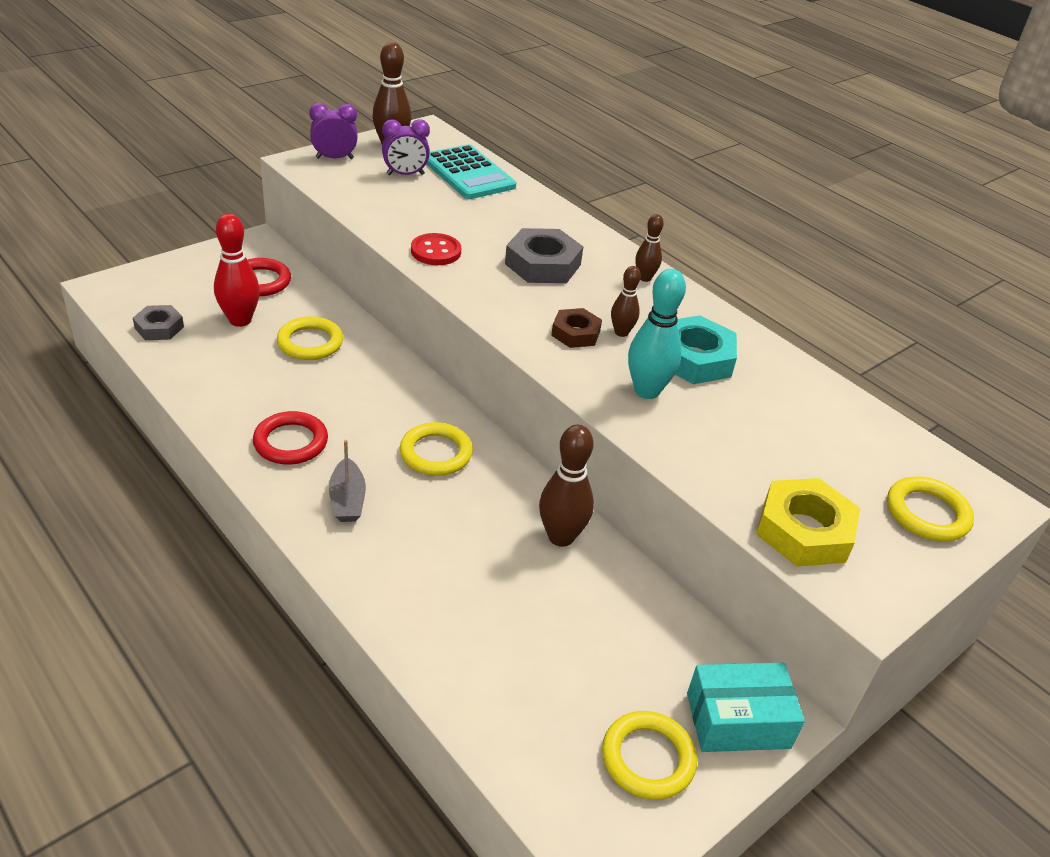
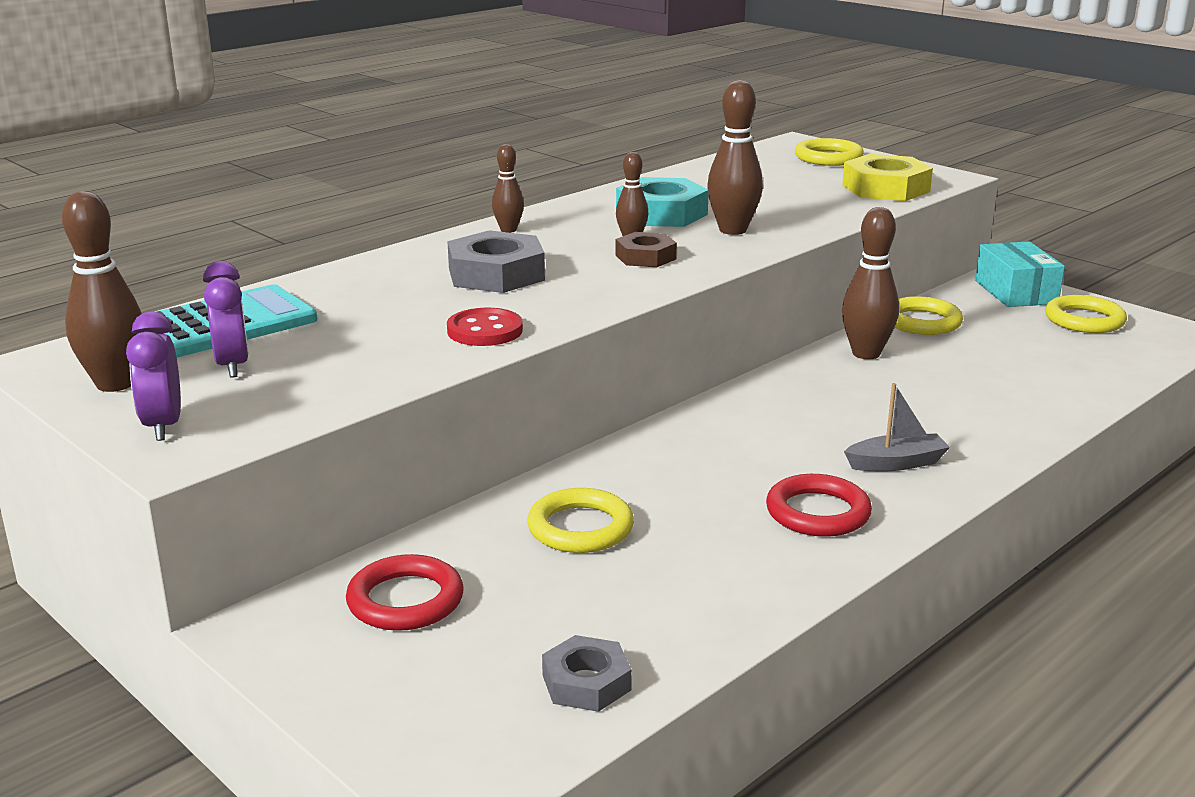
camera: 90 degrees left, 15 degrees down
red bowling pin [214,214,260,327] -> none
yellow ring [400,422,473,476] -> yellow ring moved to [895,296,963,335]
turquoise bowling pin [628,269,686,399] -> brown bowling pin [707,80,763,235]

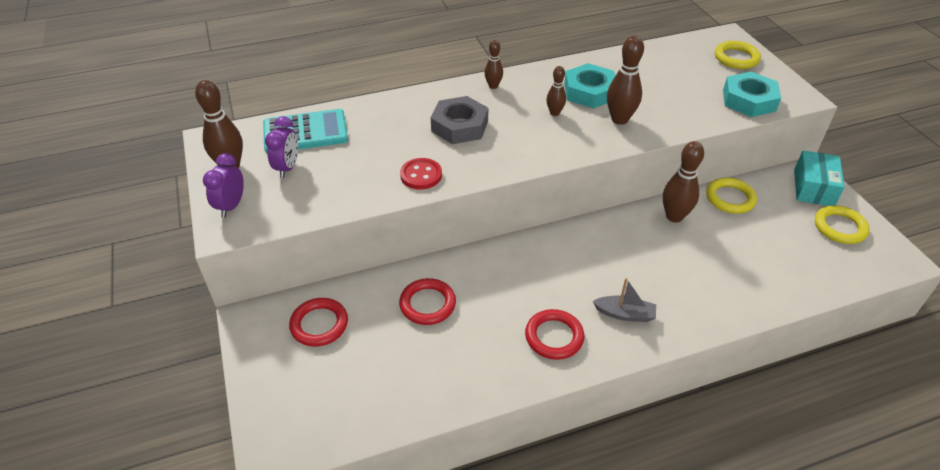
camera: 25 degrees right, 20 degrees up
yellow ring [527,488,634,553] -> red ring [399,278,456,325]
grey nut [542,635,632,712] -> none
brown nut [616,232,677,267] -> none
yellow nut [842,154,933,201] -> turquoise nut [723,72,781,117]

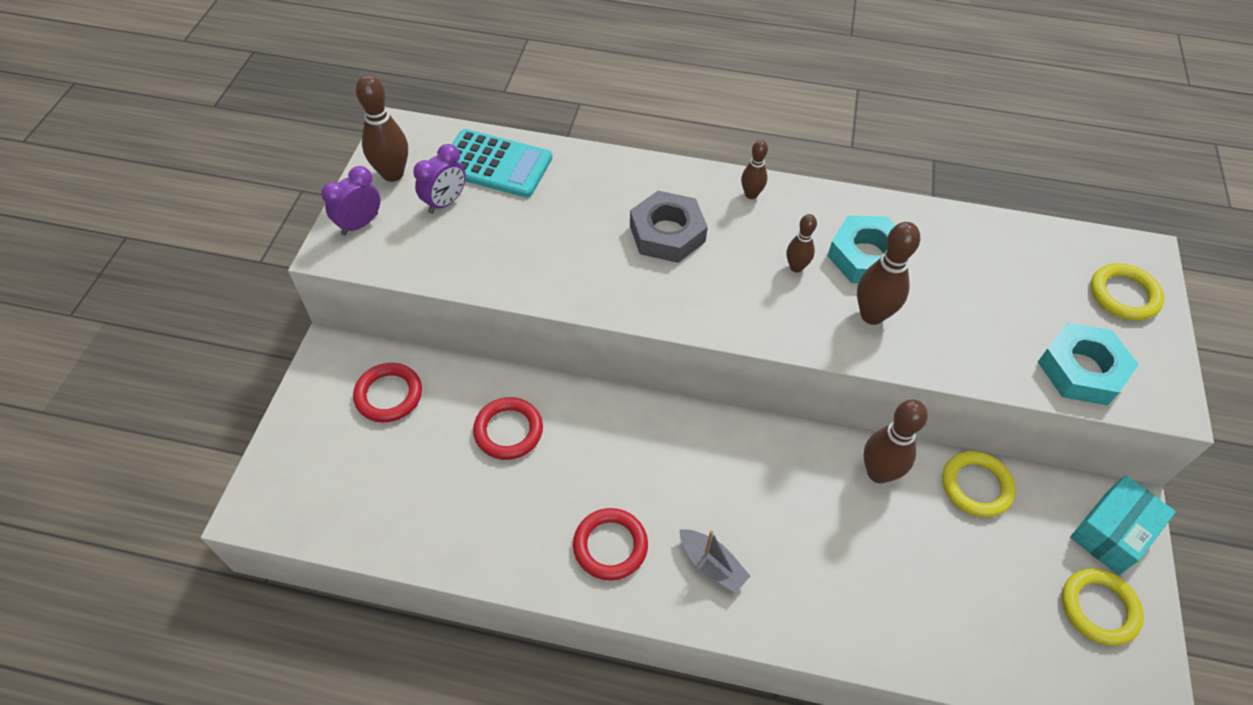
camera: 30 degrees right, 10 degrees up
red button [400,158,442,190] -> none

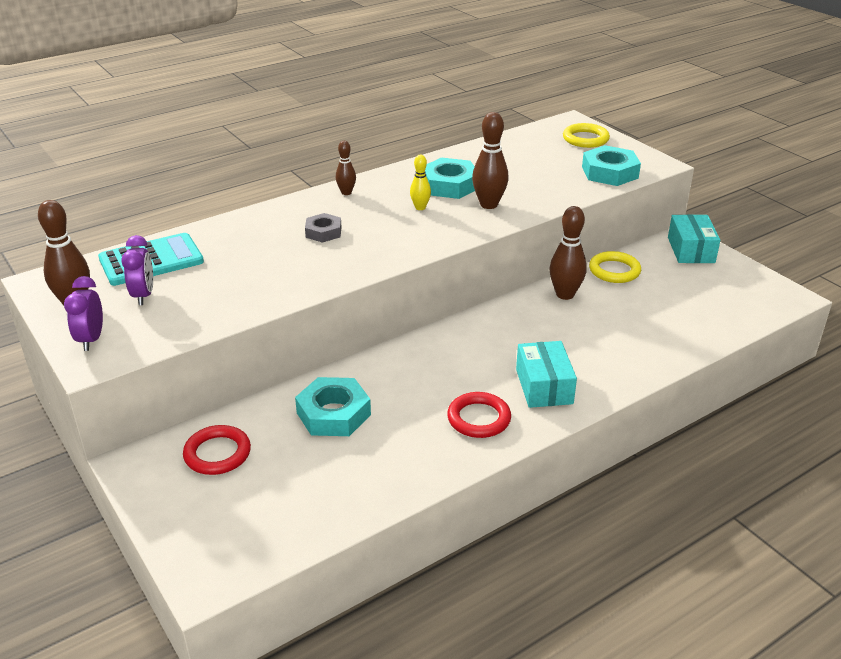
camera: 45 degrees left, 20 degrees down
red ring [473,397,543,460] -> turquoise nut [295,377,371,436]
grey nut [630,191,708,263] -> grey nut [305,213,342,243], size x0.61
grey boat [679,529,750,593] -> turquoise box [516,341,577,408]
brown bowling pin [787,214,817,272] -> yellow bowling pin [410,155,431,210]
yellow ring [1062,568,1144,646] -> none

